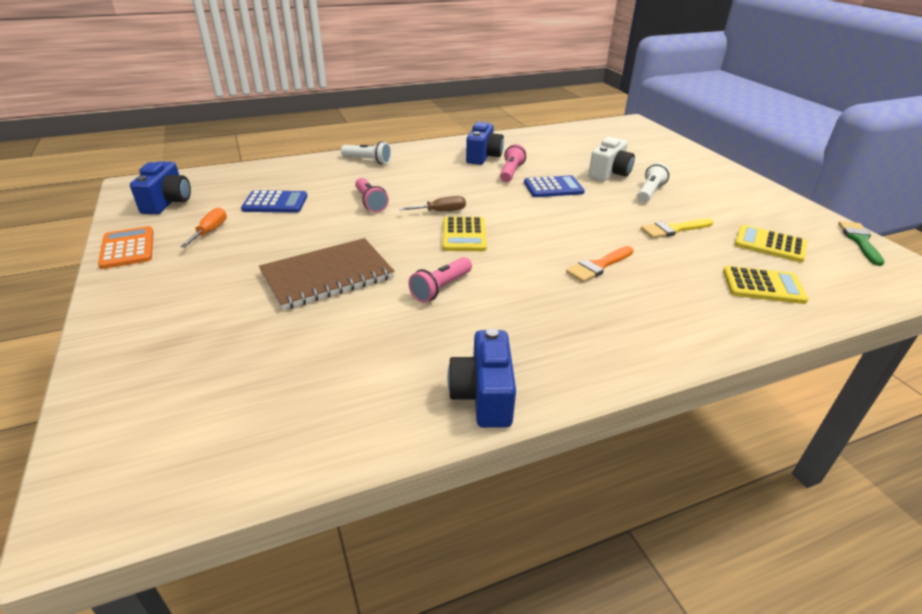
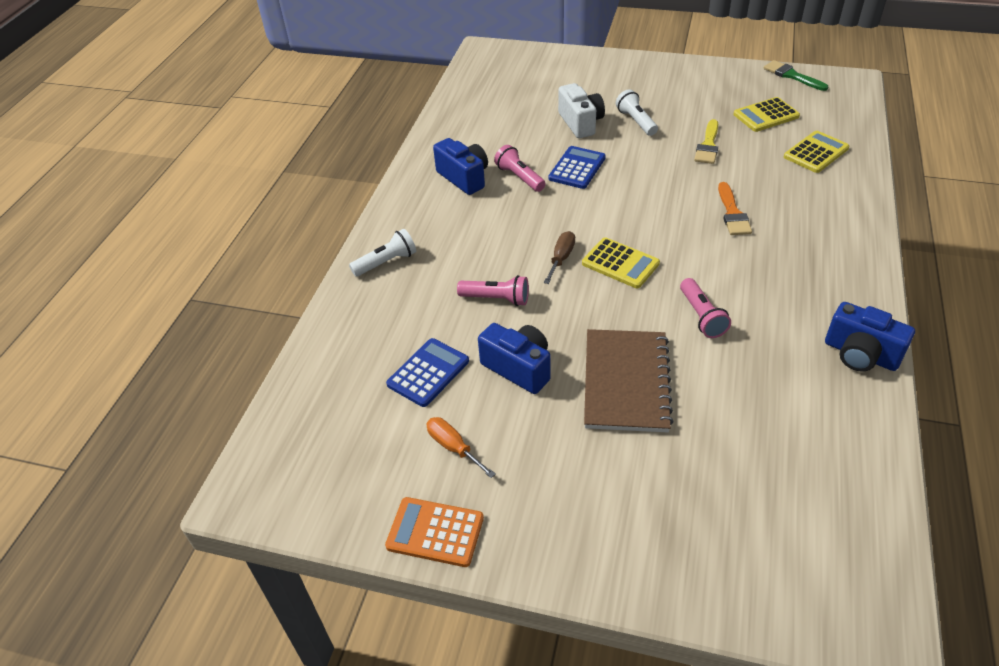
camera: 50 degrees left, 10 degrees up
blue camera [130,161,191,214] -> blue camera moved to [478,323,551,394]

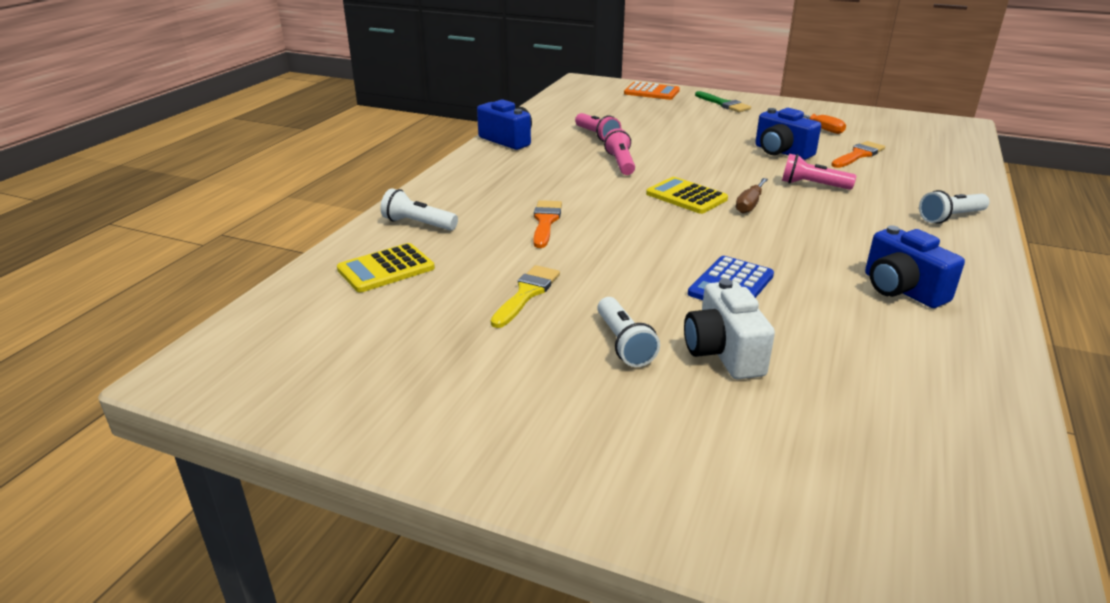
camera: 175 degrees left, 15 degrees down
orange calculator [385,497,484,567] -> orange calculator moved to [624,82,680,100]
blue calculator [386,338,469,407] -> orange brush [831,141,885,168]
pink flashlight [494,145,546,192] -> pink flashlight moved to [575,113,621,142]
brown notebook [584,329,674,432] -> none
yellow calculator [733,97,800,132] -> none
green brush [764,60,828,91] -> green brush moved to [695,91,751,112]
none -> white flashlight [380,188,458,231]

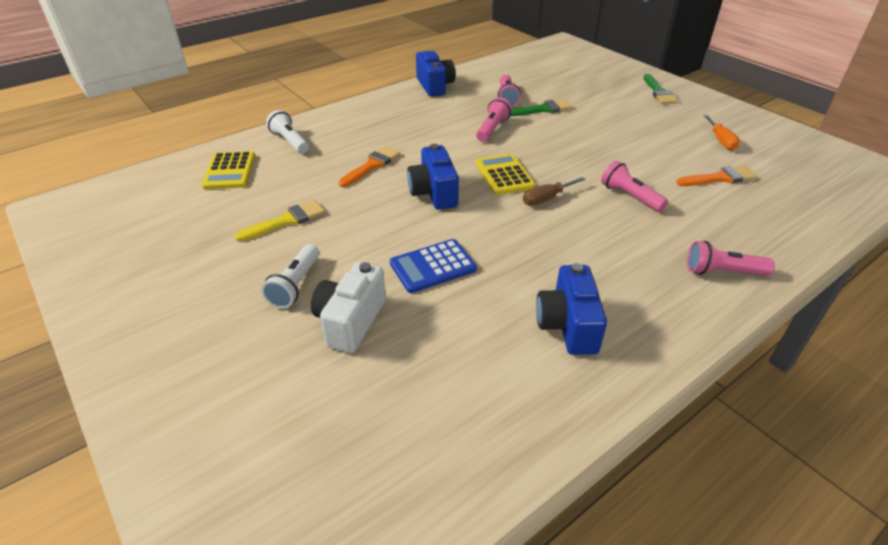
camera: 30 degrees right, 10 degrees up
yellow calculator [337,243,435,292] -> yellow calculator turned 90 degrees counterclockwise [202,151,255,189]
orange calculator [624,82,680,100] -> none
blue camera [755,108,821,160] -> blue camera moved to [407,144,459,210]
white flashlight [919,190,990,224] -> pink flashlight [687,241,775,276]
none -> green brush [510,99,572,117]

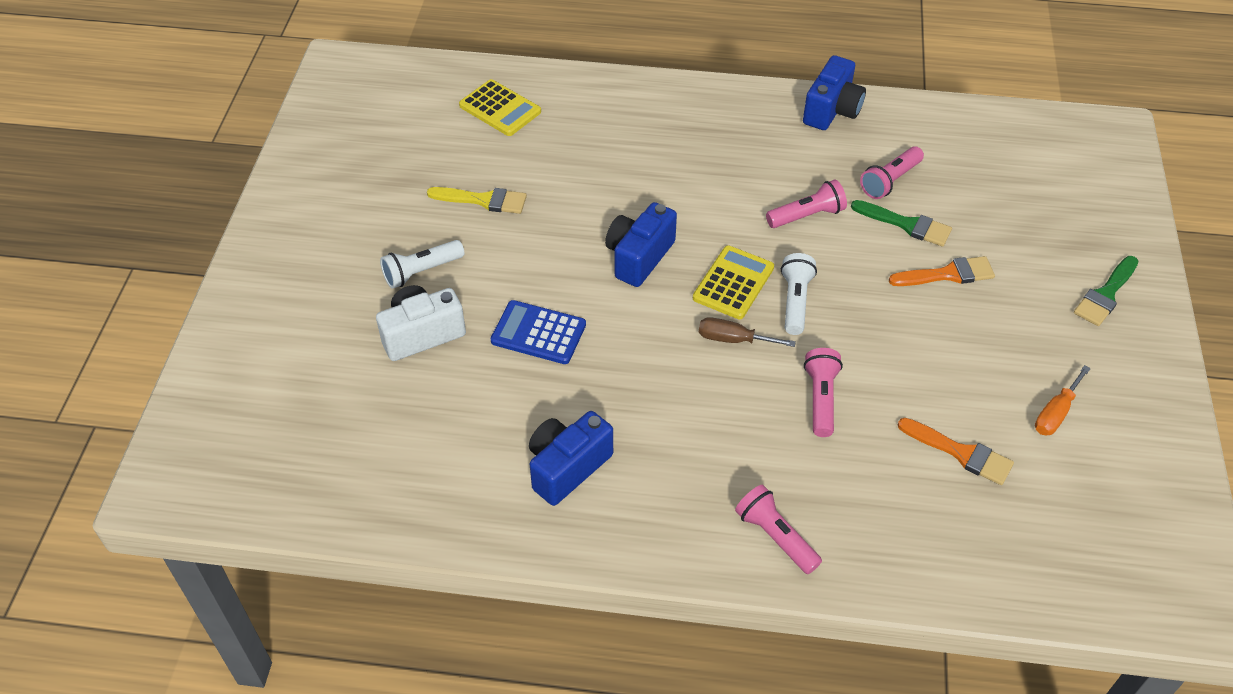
camera: 45 degrees right, 10 degrees up
yellow calculator [202,151,255,189] -> yellow calculator turned 90 degrees counterclockwise [459,79,541,136]
white flashlight [266,110,309,154] -> white flashlight moved to [781,253,817,335]
orange brush [339,146,400,187] -> orange brush moved to [889,256,995,286]

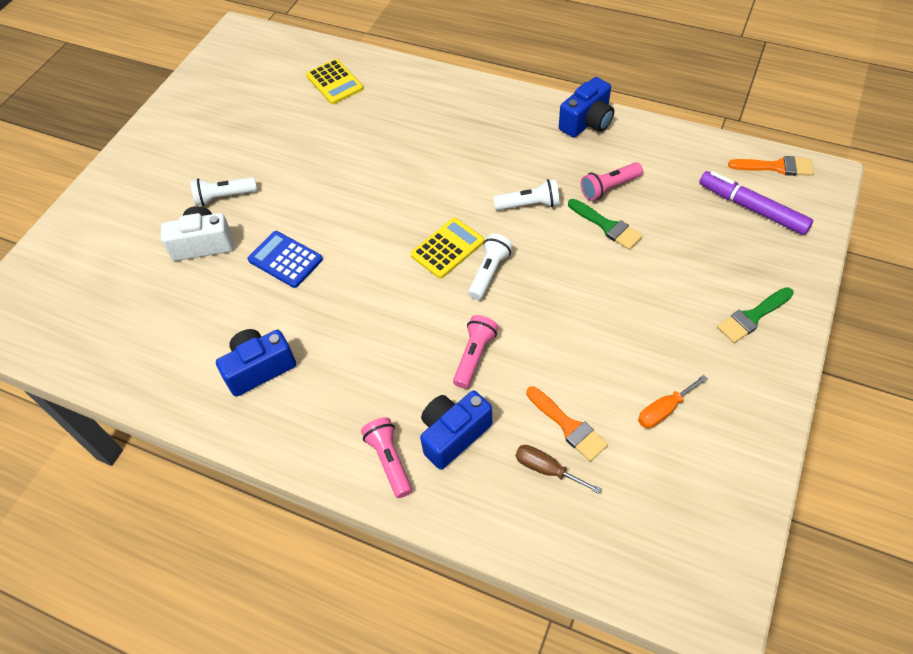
camera: 20 degrees right, 5 degrees up
yellow brush [427,187,527,214] -> none
blue camera [605,202,677,287] -> blue camera moved to [420,390,492,470]
brown screwdriver [699,317,796,347] -> brown screwdriver moved to [516,445,602,494]
pink flashlight [766,180,847,228] -> white flashlight [494,179,560,210]
orange brush [889,256,995,286] -> orange brush moved to [728,156,814,176]
none -> purple marker [699,171,813,235]

